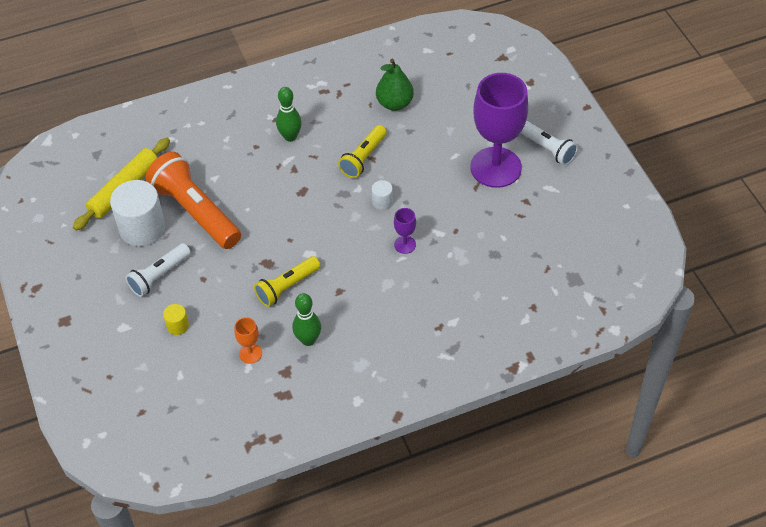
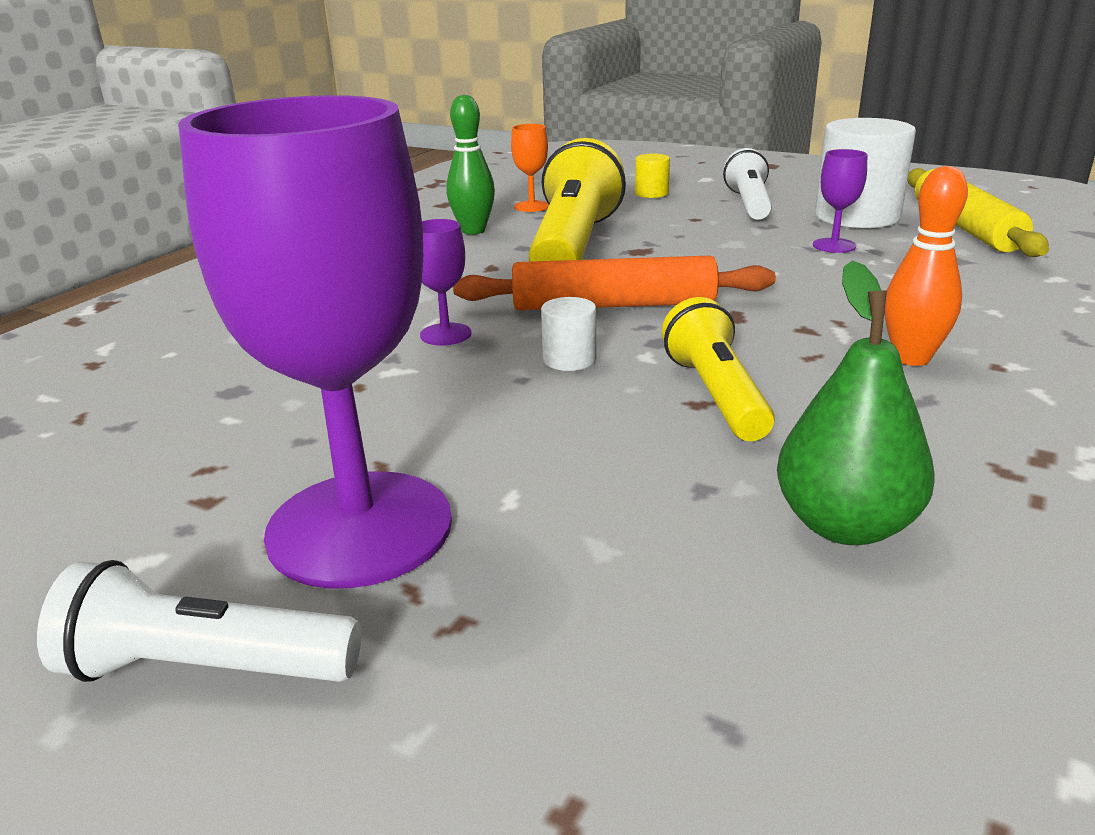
camera: 140 degrees right, 25 degrees down
orange flashlight [145,152,241,249] -> purple goblet [813,149,867,253]
yellow flashlight [254,256,320,307] -> yellow flashlight [528,138,626,262], size x1.71
green bowling pin [276,87,302,142] -> orange bowling pin [884,166,968,366]
none -> orange rolling pin [453,256,776,310]

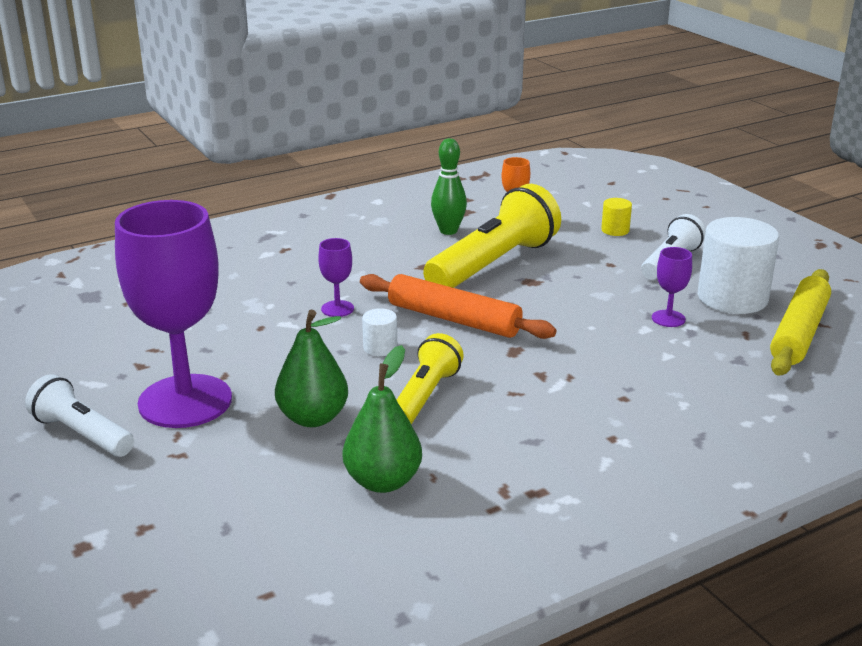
camera: 30 degrees right, 0 degrees up
orange bowling pin [884,166,968,366] -> none
none -> green pear [275,310,348,427]

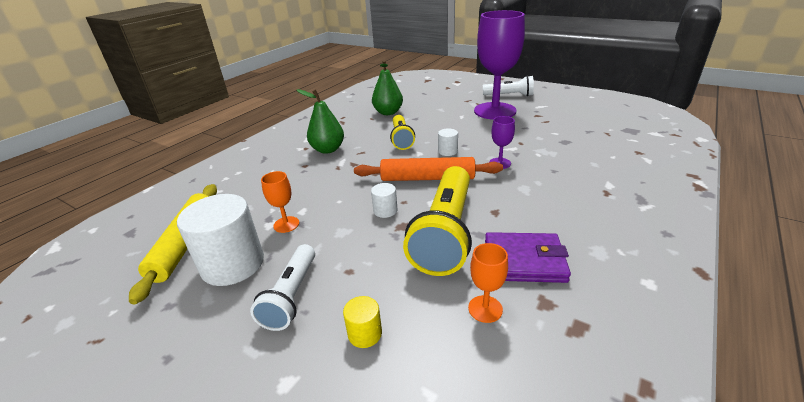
camera: 155 degrees right, 5 degrees up
green pear [275,310,348,427] -> green pear moved to [297,89,344,154]
green bowling pin [431,138,467,235] -> purple wallet [485,232,571,283]
purple goblet [652,247,692,327] -> orange goblet [261,171,299,233]
none -> white cylinder [371,183,398,218]

